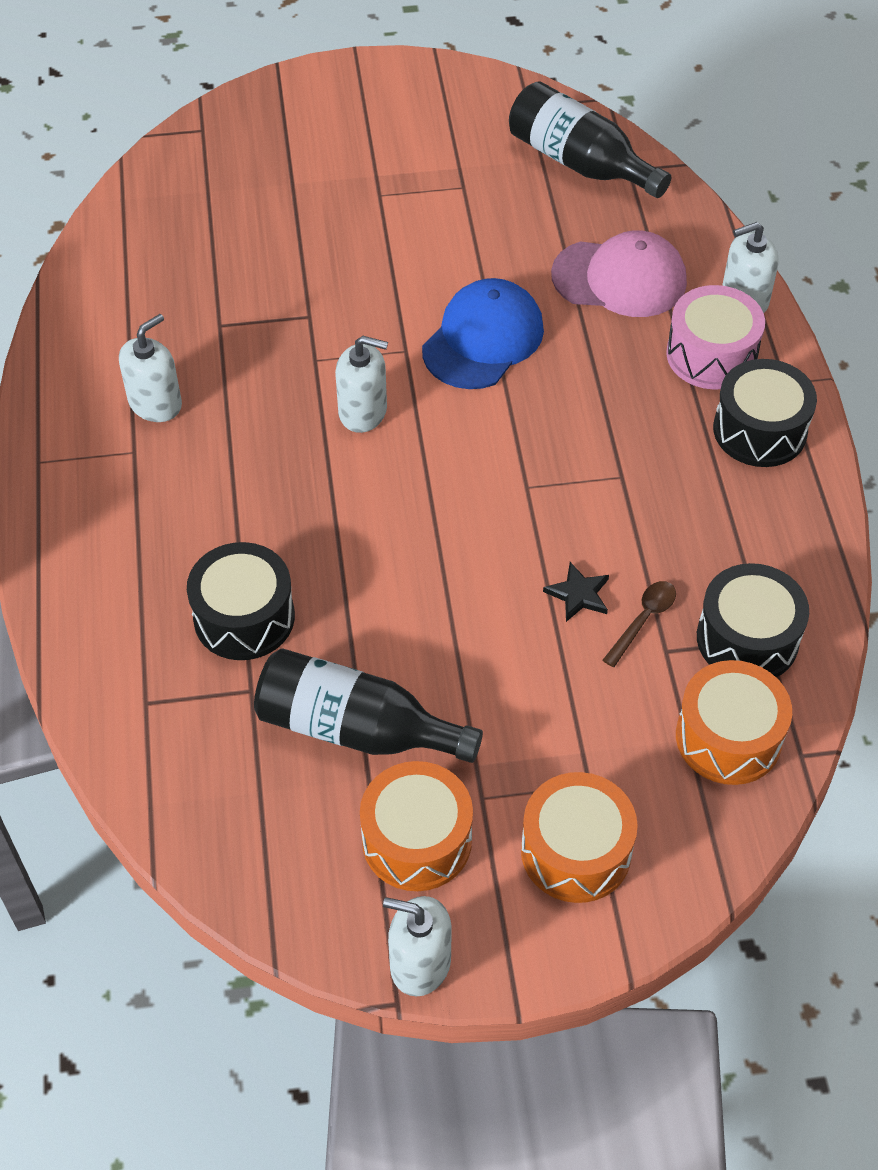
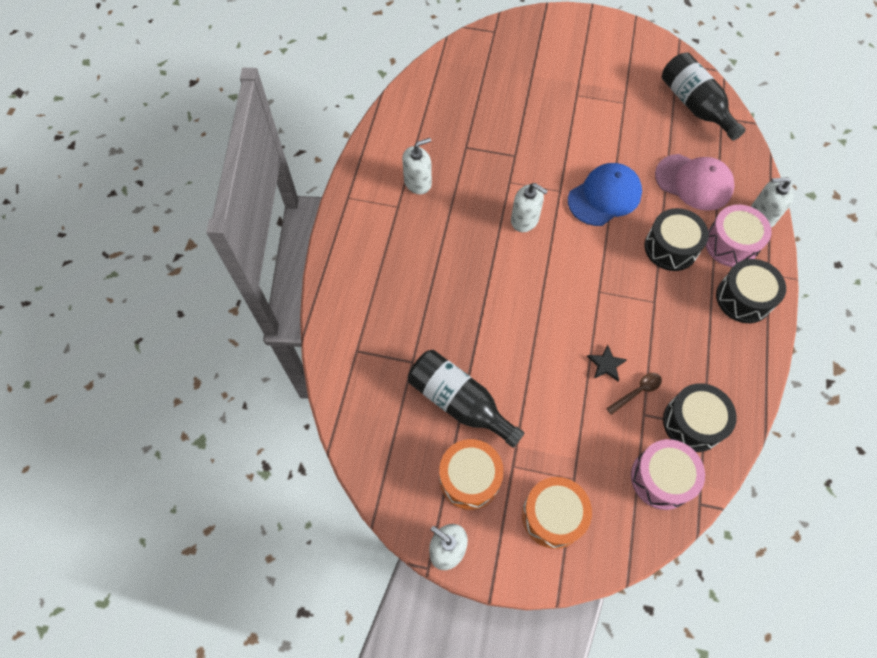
camera: 20 degrees right, 10 degrees up
black drum [187,542,295,660] -> black drum moved to [645,208,709,271]
orange drum [676,660,792,785] -> pink drum [631,439,705,510]

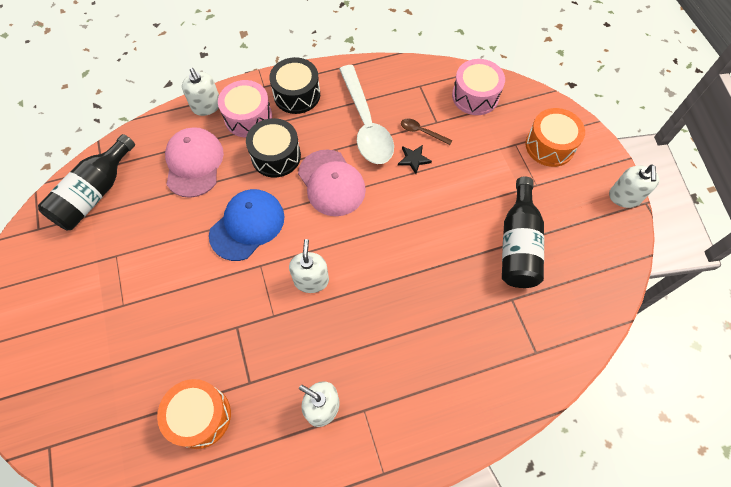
camera: 120 degrees left, 0 degrees up
orange drum [439,439,504,510] -> orange drum moved to [157,379,231,449]
blue cap [568,163,642,226] -> blue cap turned 105 degrees clockwise [209,189,284,261]
black drum [663,383,737,452] -> none
none -> pink cap [298,149,366,216]
none -> white spoon [339,65,394,164]

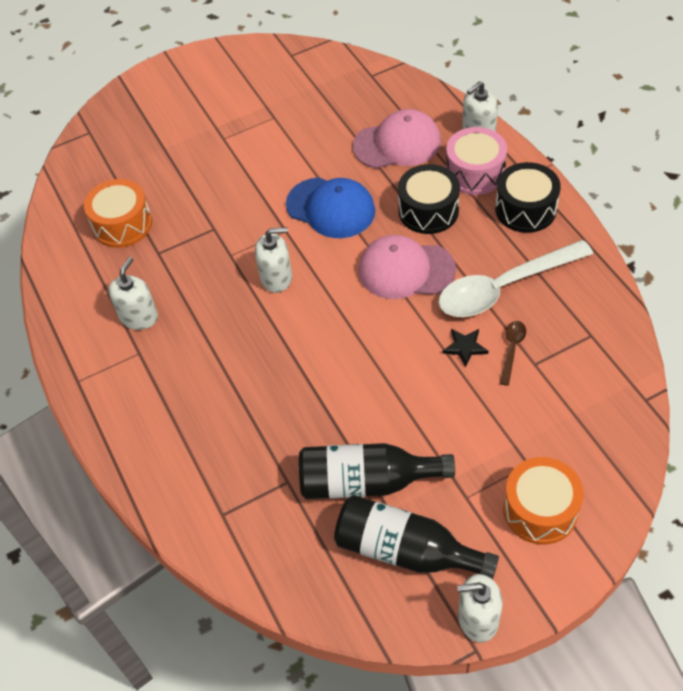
camera: 85 degrees right, 10 degrees down
black bottle [38,134,135,230] -> black bottle moved to [334,495,499,579]
pink cap [298,149,366,216] -> pink cap turned 45 degrees clockwise [358,235,456,299]
pink drum [452,59,505,115] -> none

